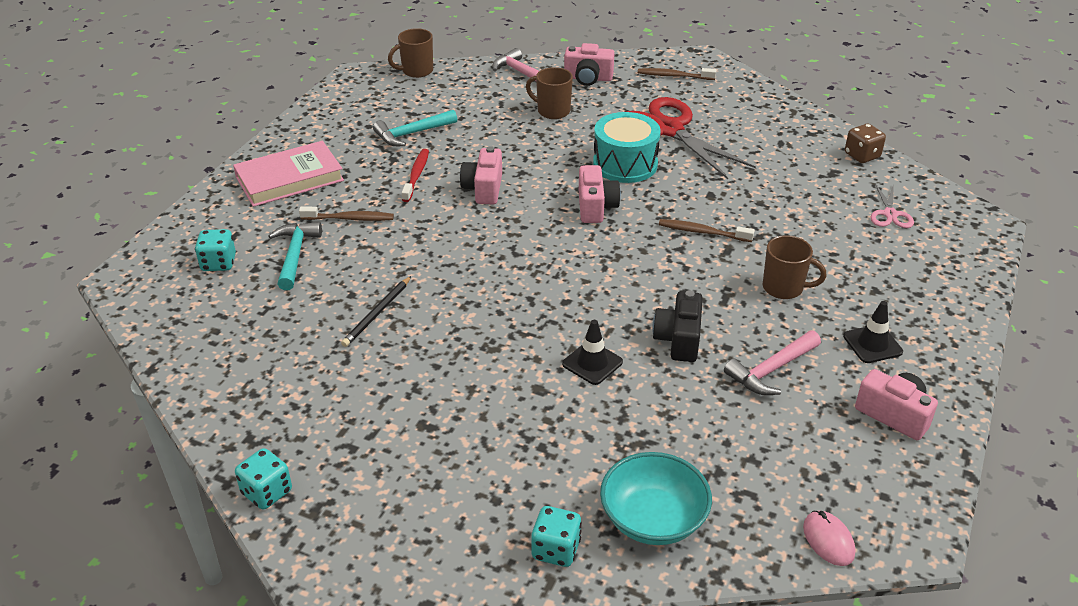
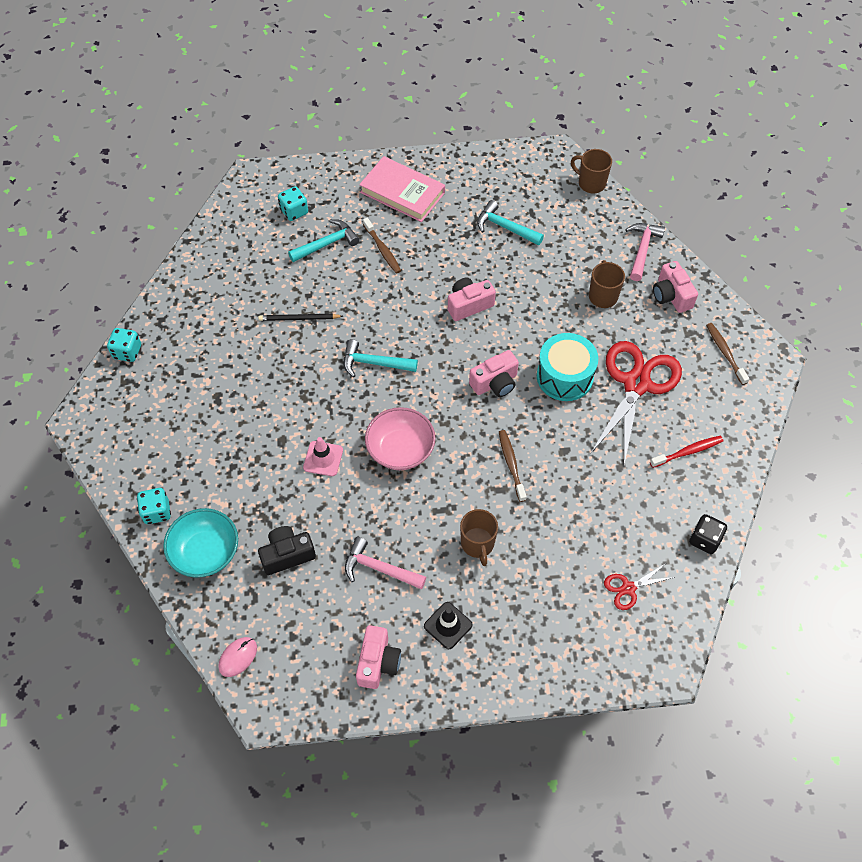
camera: 60 degrees right, 20 degrees up
red toothbrush [402,149,429,202] -> red toothbrush moved to [650,436,723,468]
black traffic cone [562,320,623,385] -> pink traffic cone [303,437,343,476]
black camera [652,290,703,362] -> black camera moved to [258,526,316,575]
brown dice [845,124,886,163] -> black dice [689,514,727,554]
pink scissors [870,183,914,228] -> red scissors [604,564,675,610]
none -> turquoise hammer [344,339,418,378]
none -> pink bowl [365,407,436,470]

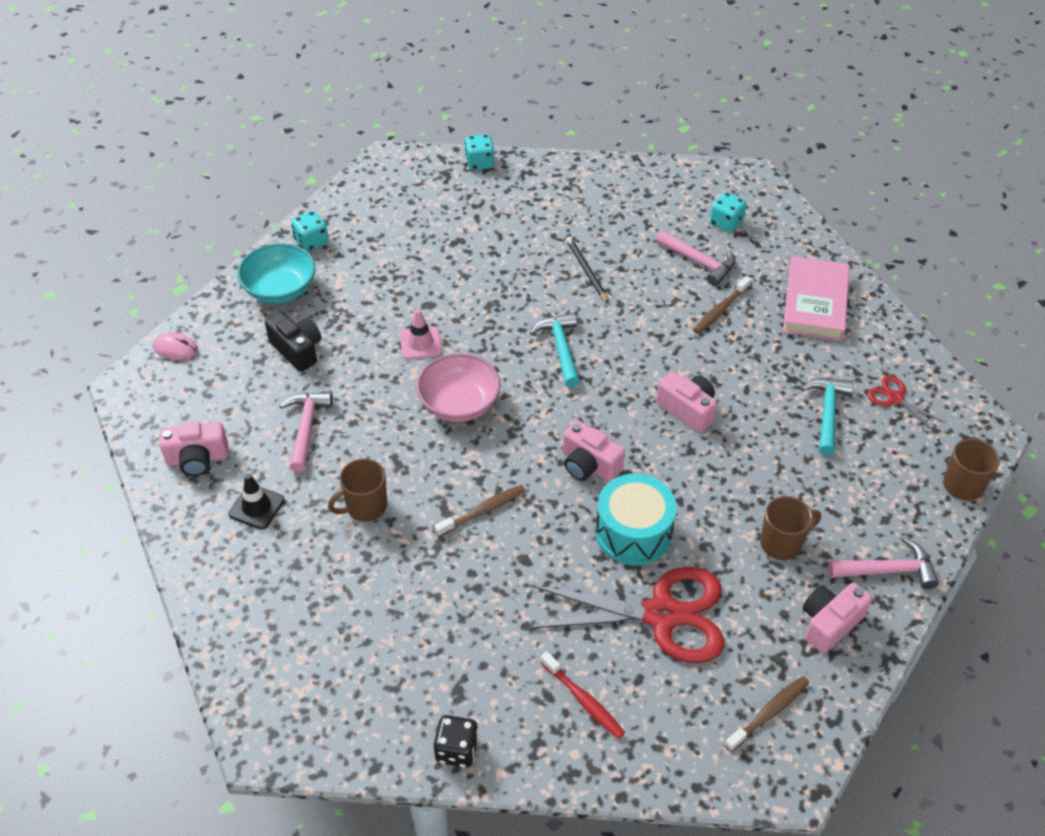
camera: 70 degrees right, 10 degrees down
turquoise hammer [288,219,360,262] -> pink hammer [656,230,735,286]
red scissors [604,564,675,610] -> red scissors moved to [867,376,946,432]

